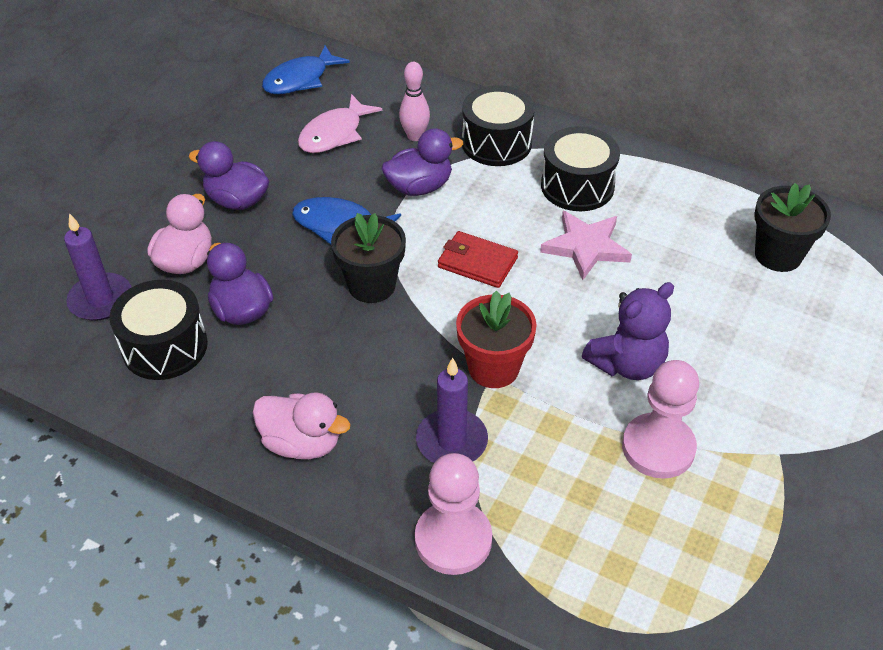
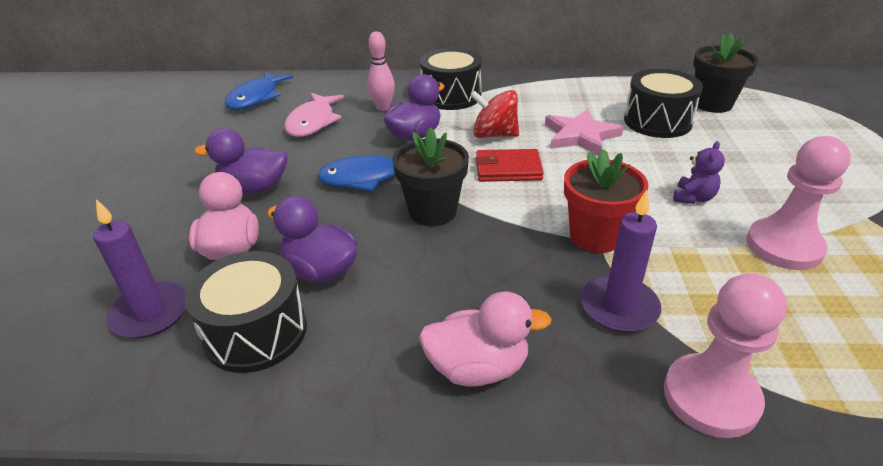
camera: 25 degrees left, 10 degrees down
black drum [541,126,620,211] -> black drum moved to [624,69,703,138]
purple teddy bear [582,282,674,380] -> purple teddy bear [673,141,725,204], size x0.57
none -> red spinning top [470,90,519,138]

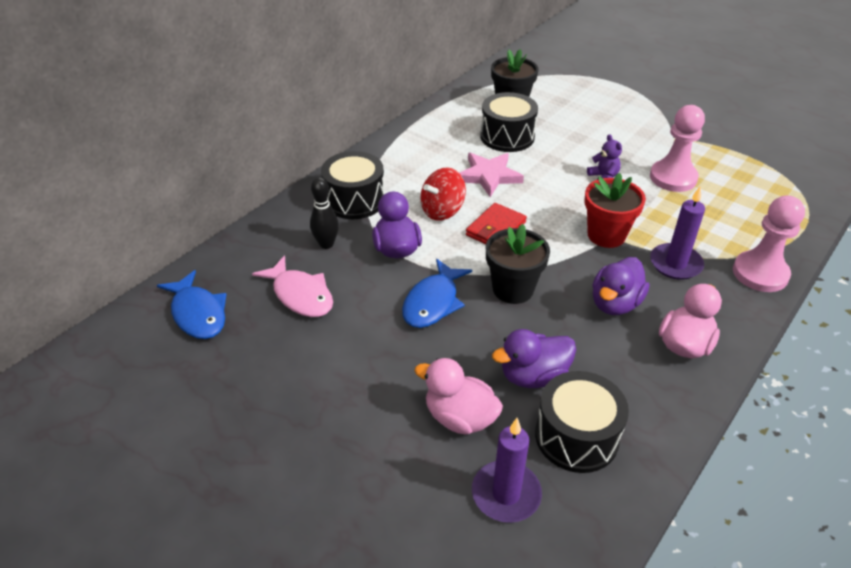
camera: 55 degrees left, 5 degrees up
purple duck [194,128,287,194] -> purple duck moved to [592,257,649,315]
pink bowling pin [367,31,395,111] -> black bowling pin [310,177,339,249]

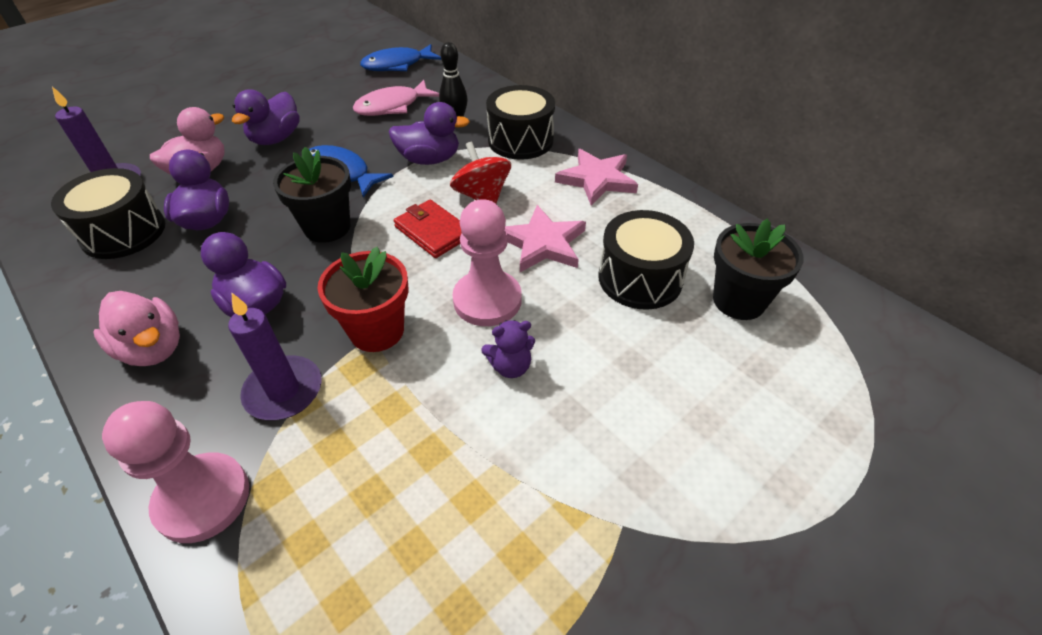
camera: 100 degrees right, 5 degrees up
pink pawn [650,105,705,192] -> pink pawn moved to [452,199,522,326]
none -> purple duck [232,89,300,145]
none -> pink star [555,149,638,206]

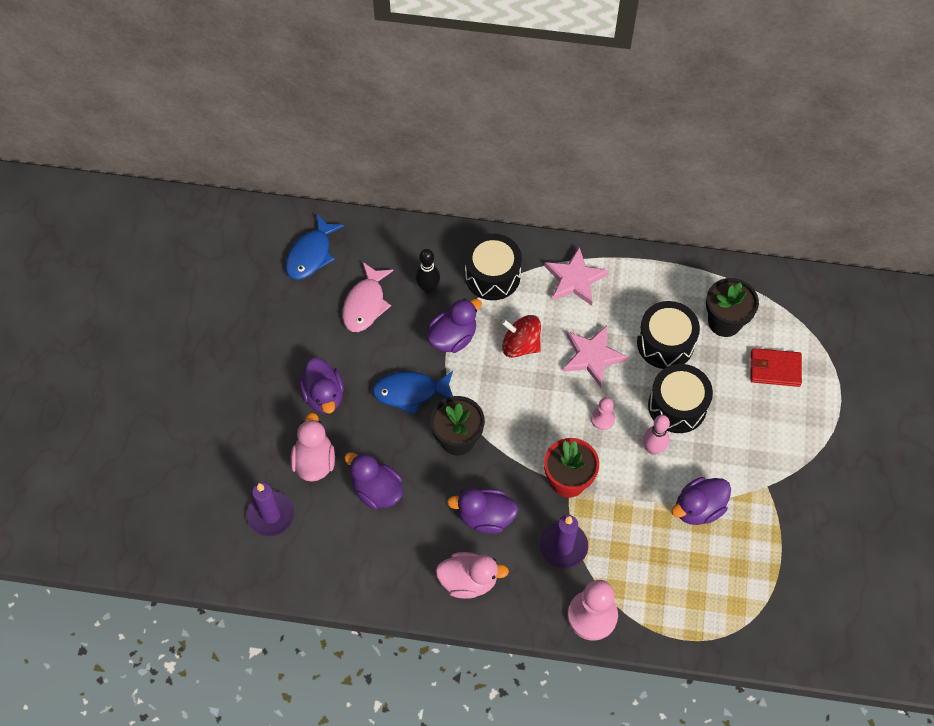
camera: 40 degrees left, 15 degrees up
black drum [51,168,165,259] -> black drum moved to [648,364,713,433]
red wallet [394,200,462,258] -> red wallet moved to [750,348,802,387]
pink pawn [452,199,522,326] -> pink pawn [591,397,615,430], size x0.52
purple teddy bear [481,320,535,378] -> pink bowling pin [643,415,670,455]
none -> purple duck [671,477,731,525]

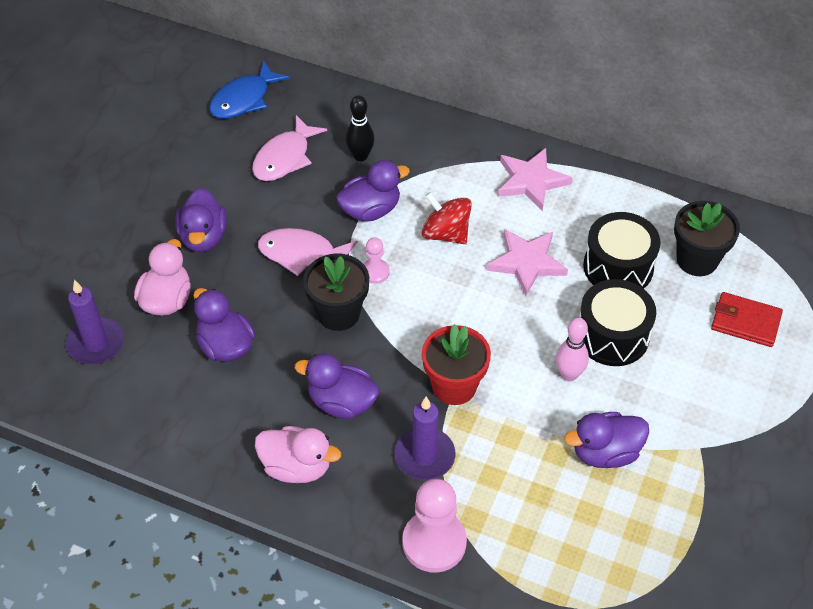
camera: 15 degrees right, 10 degrees down
blue fish [372,371,453,415] -> pink fish [258,228,358,276]
black drum [465,234,522,300] -> none
pink pawn [591,397,615,430] -> pink pawn moved to [363,238,390,284]

